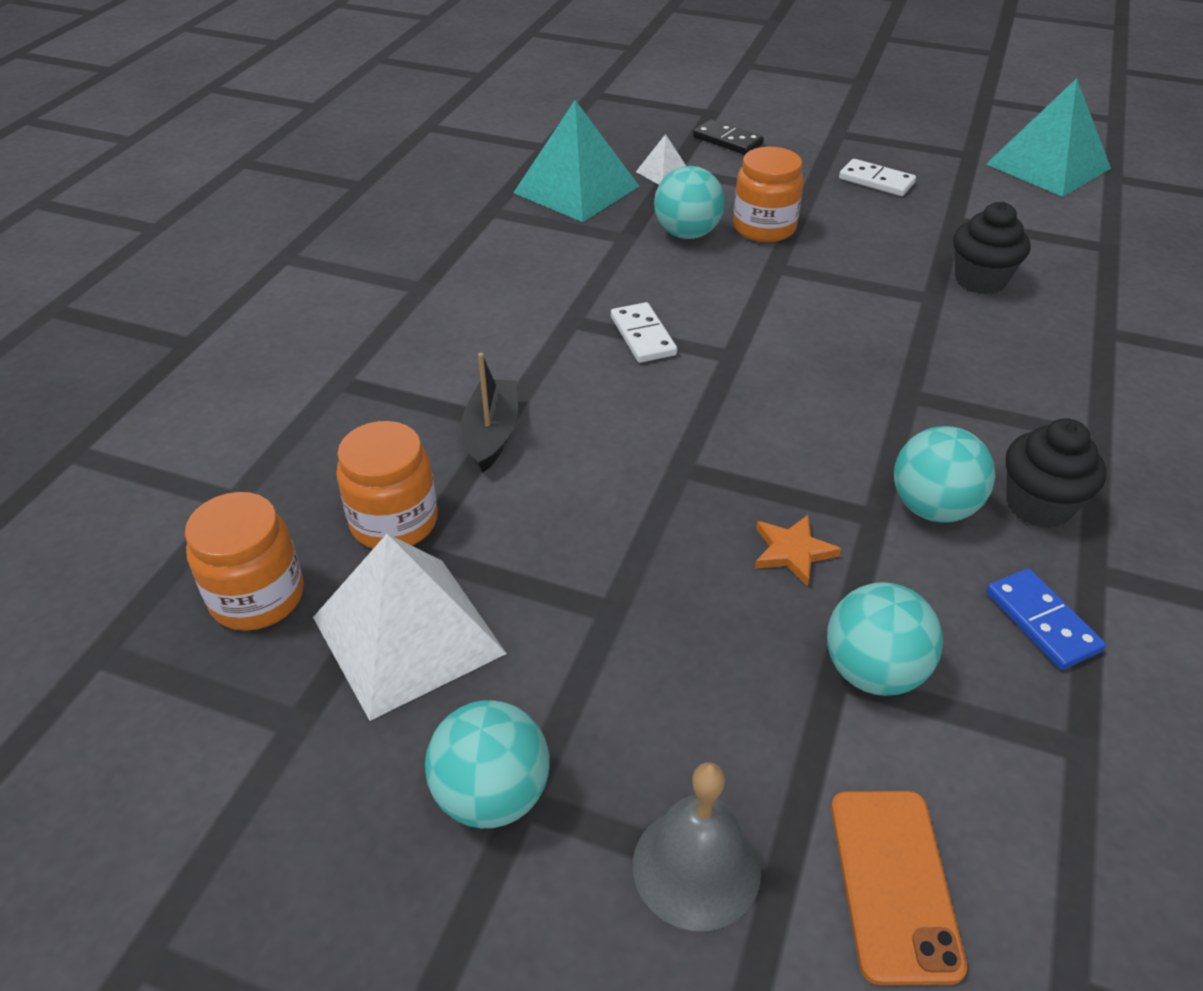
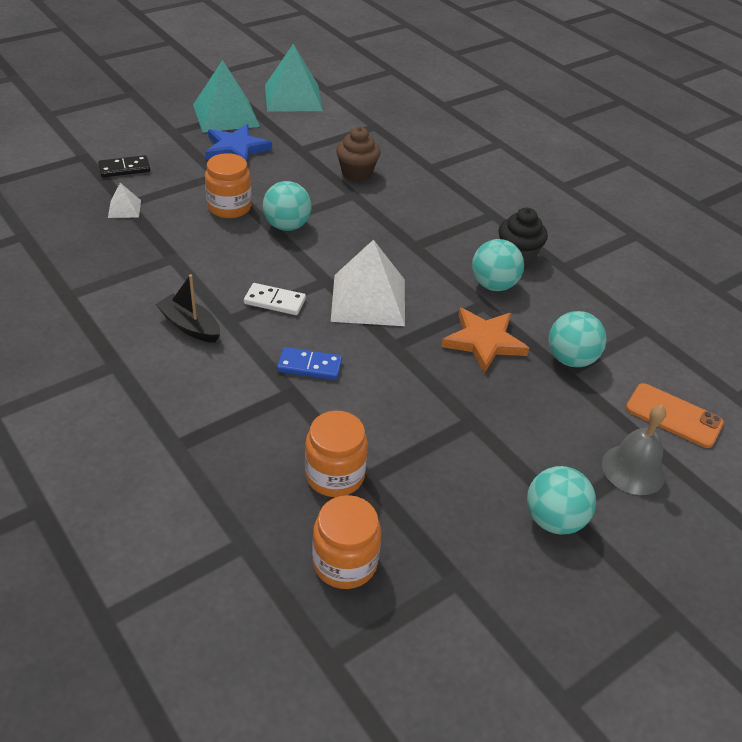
camera: 60 degrees left, 0 degrees up
white pyramid [313,534,507,721] -> white pyramid moved to [331,240,405,326]
black boat [461,353,518,472] -> black boat moved to [155,274,220,343]
turquoise pyramid [513,100,639,222] -> turquoise pyramid moved to [193,60,260,132]
turquoise ball [654,166,725,239] -> turquoise ball moved to [263,181,312,231]
orange star [755,515,841,586] -> orange star [441,308,529,373], size x1.74
white domino [839,159,916,196] -> blue star [205,124,272,162]
black cupcake [953,202,1031,294] -> brown cupcake [336,127,381,182]
blue domino [986,568,1106,670] -> blue domino moved to [277,347,342,380]

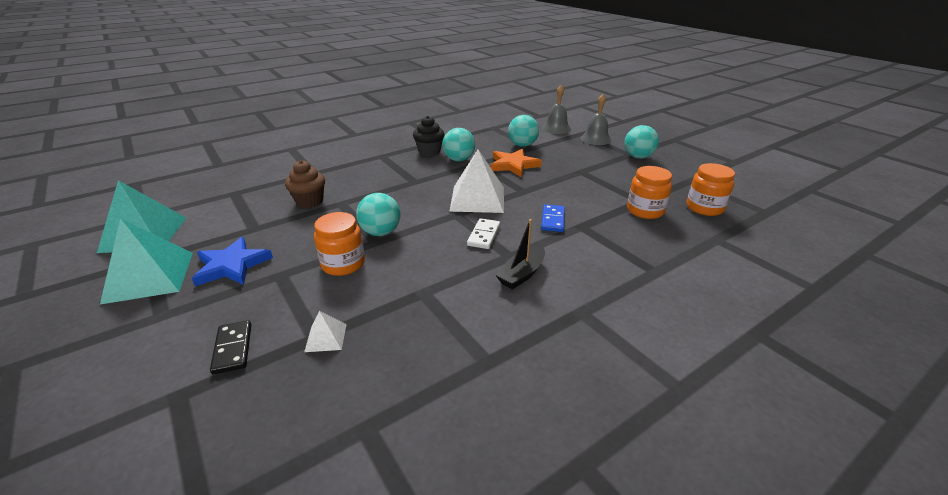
camera: 85 degrees left, 10 degrees down
orange phone [626,383,724,448] -> grey bell [542,85,571,134]

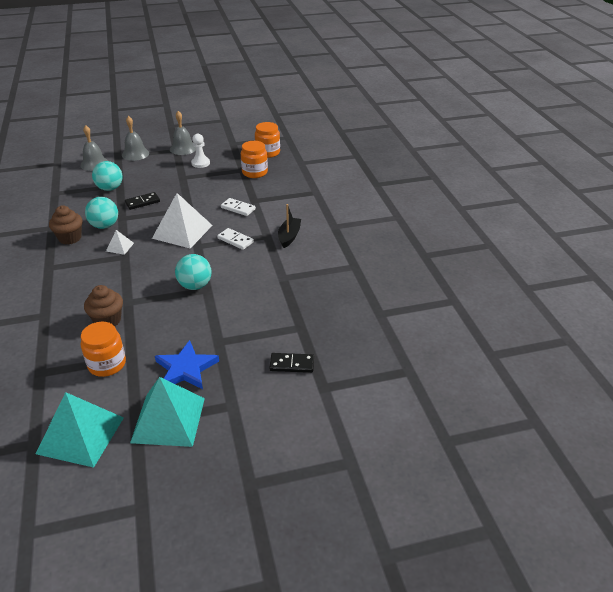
camera: 70 degrees left, 5 degrees up
white pyramid [304,311,347,352] -> white pyramid moved to [106,230,134,255]
orange jar [314,212,365,276] -> orange jar moved to [81,322,126,377]
black cupcake [413,116,444,156] -> brown cupcake [49,206,83,245]
orange star [490,149,542,177] -> black domino [125,192,160,210]
black boat [495,219,545,290] -> black boat turned 135 degrees counterclockwise [278,204,301,248]
blue domino [541,204,565,232] -> white domino [221,198,256,216]
turquoise ball [624,125,659,159] -> grey bell [170,111,196,155]
none -> white pawn [191,134,210,168]

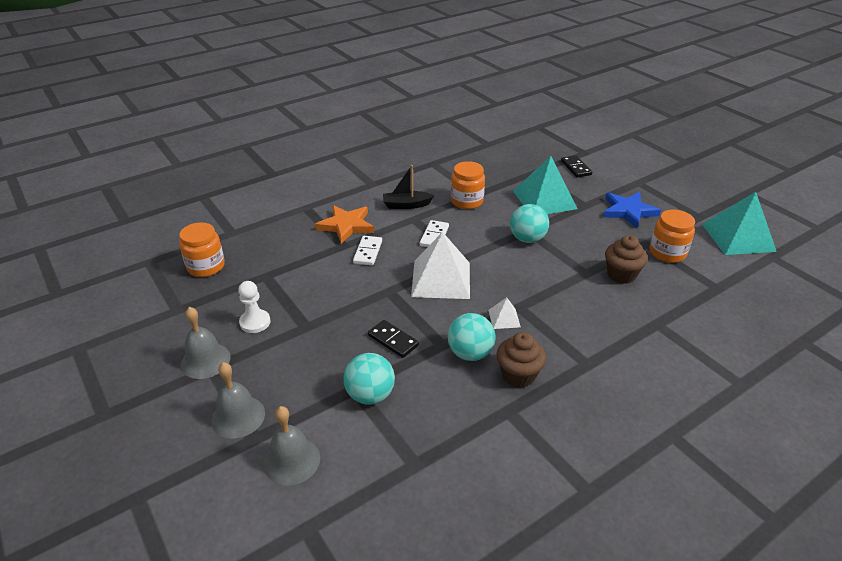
camera: 110 degrees left, 0 degrees up
turquoise pyramid [130,377,205,447] -> turquoise pyramid moved to [513,156,578,214]
orange jar [241,141,268,178] -> orange jar moved to [451,161,485,209]
none -> orange star [315,205,374,244]

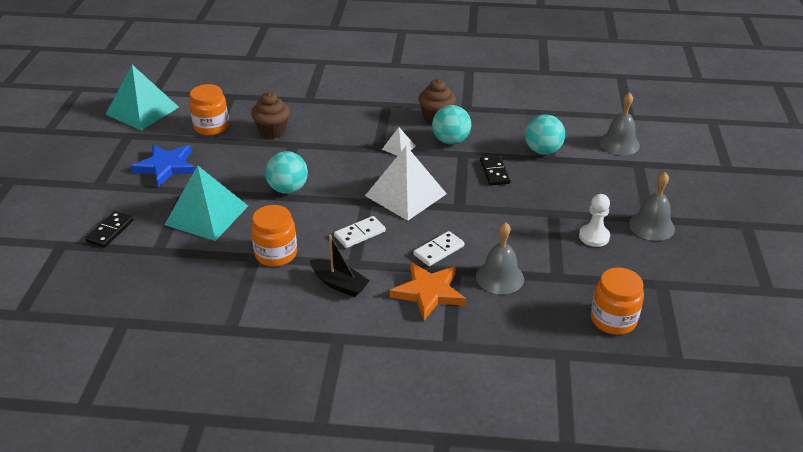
camera: 140 degrees left, 0 degrees up
grey bell [211,362,265,439] -> grey bell moved to [476,222,524,294]

